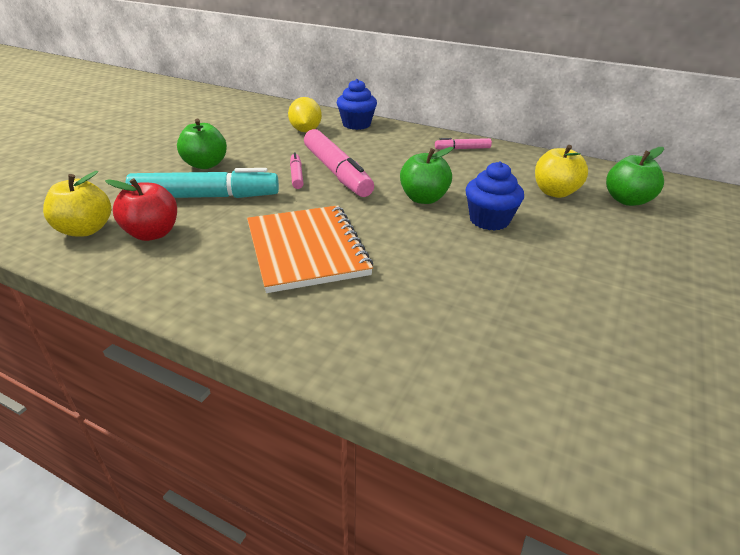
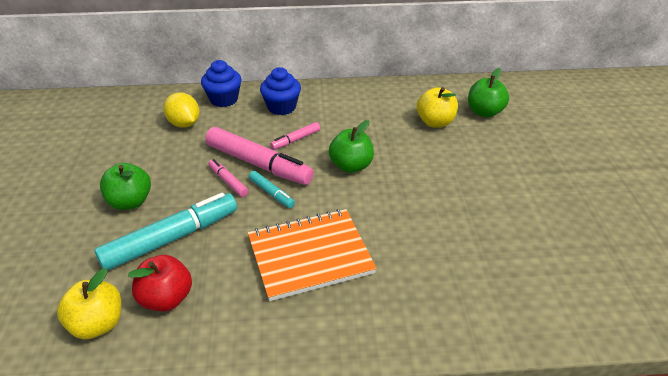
camera: 30 degrees left, 5 degrees up
orange notebook [247,205,373,293] -> orange notebook turned 60 degrees counterclockwise [248,209,377,301]
pink marker [435,138,492,149] -> pink marker moved to [270,122,320,150]
blue cupcake [465,161,524,231] -> blue cupcake moved to [260,67,301,115]
none -> turquoise marker [249,171,295,208]

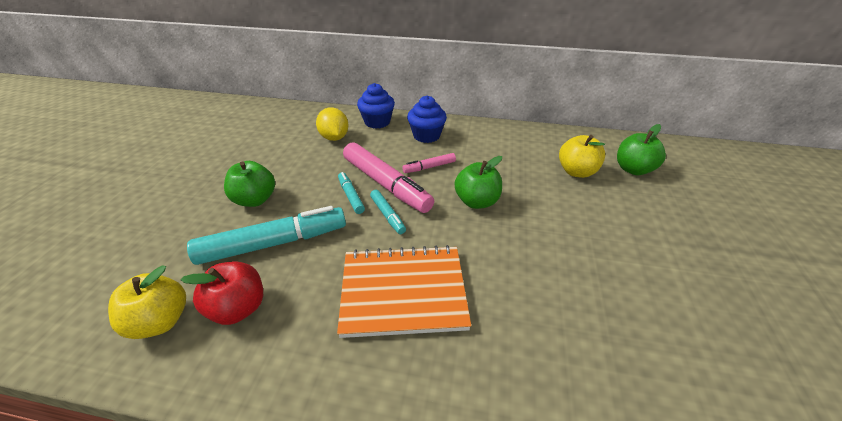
camera: 15 degrees right, 0 degrees up
pink marker [208,159,248,197] -> turquoise marker [338,172,365,214]

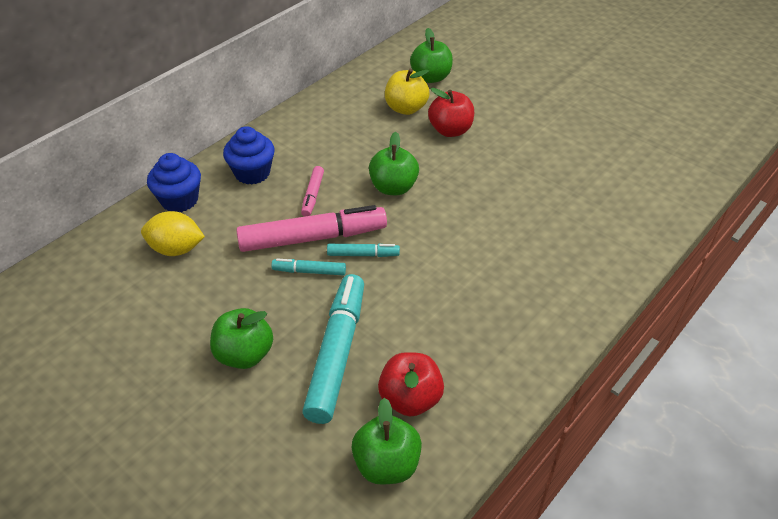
camera: 60 degrees left, 5 degrees up
yellow apple [108,265,186,339] -> green apple [352,398,422,485]
orange notebook [337,245,471,338] -> none
none -> red apple [428,88,474,137]

